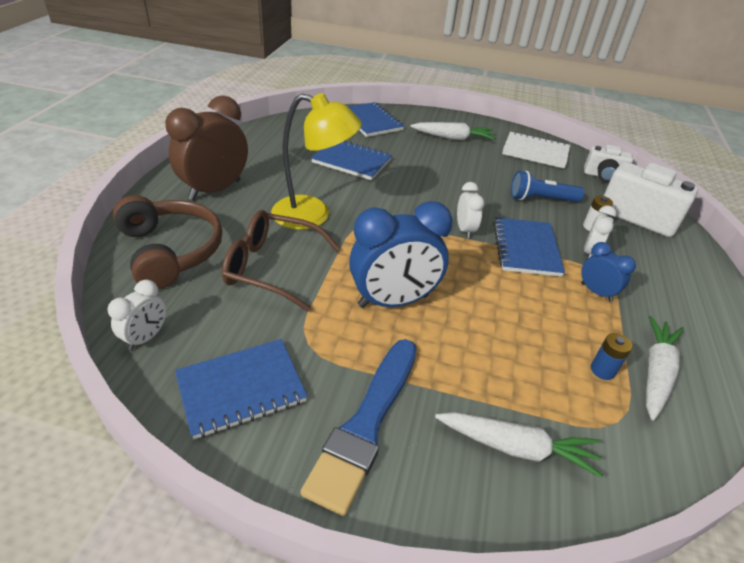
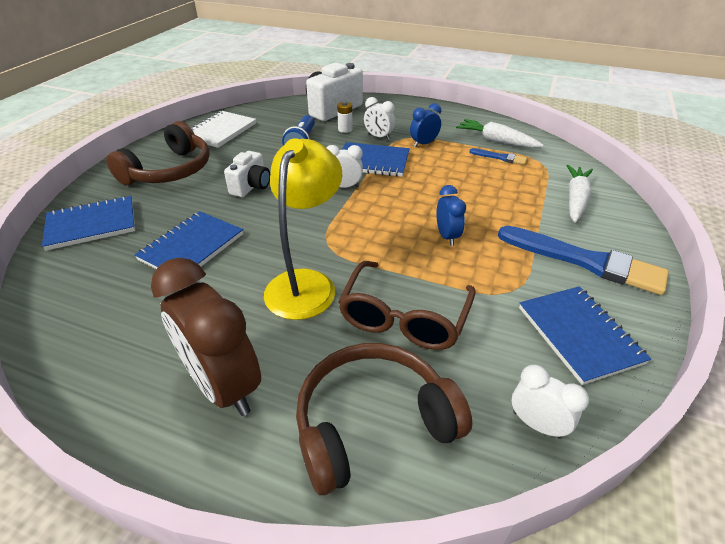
camera: 80 degrees left, 0 degrees up
blue clock [349,201,453,308] -> blue clock [436,185,466,246], size x0.51
white carrot [410,122,495,140] -> brown headphones [106,121,210,185]
white camera [584,145,633,182] -> white camera moved to [224,151,270,197]
blue battery [591,333,632,380] -> blue brush [469,148,527,165]

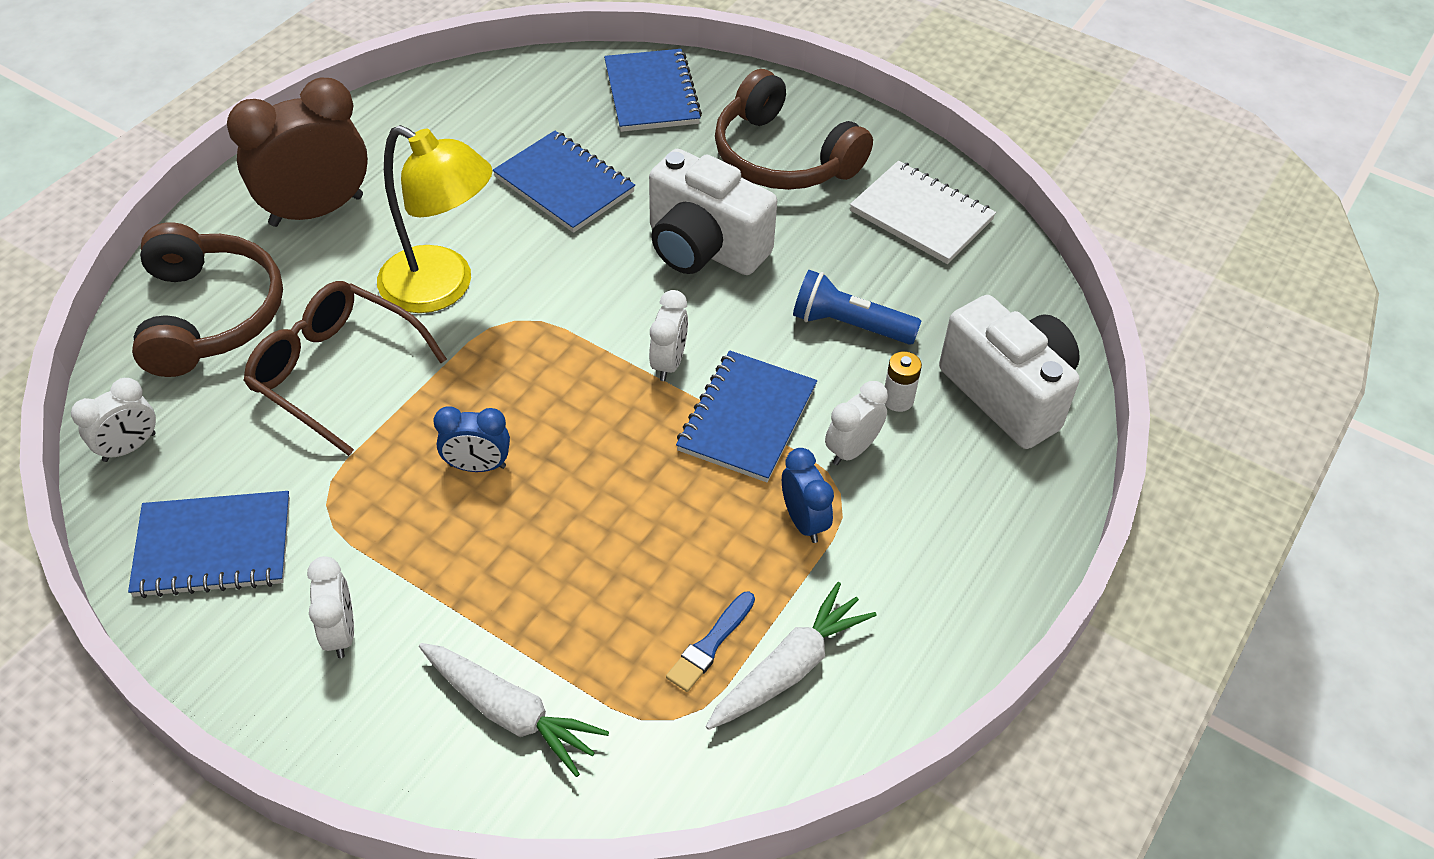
camera: 100 degrees right, 10 degrees up
white camera [224,151,270,197] -> white camera [649,149,777,275], size x1.68
blue brush [498,226,669,295] -> white clock [307,556,354,658]

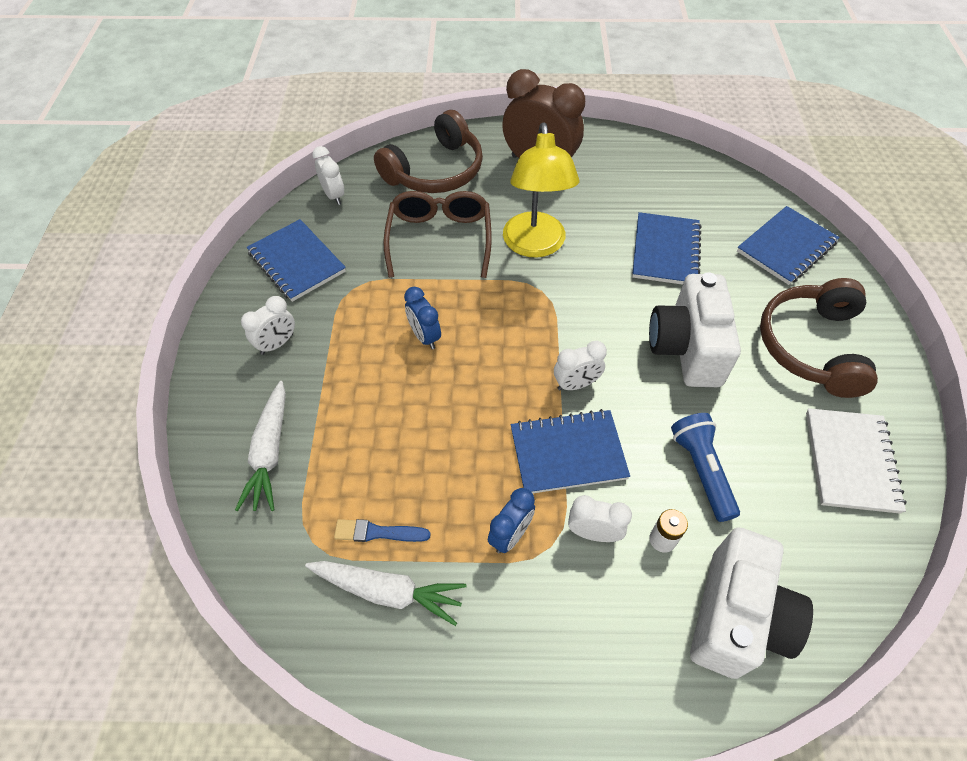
camera: 60 degrees right, 5 degrees up
white clock [71,378,156,462] -> white clock turned 135 degrees counterclockwise [312,146,344,205]

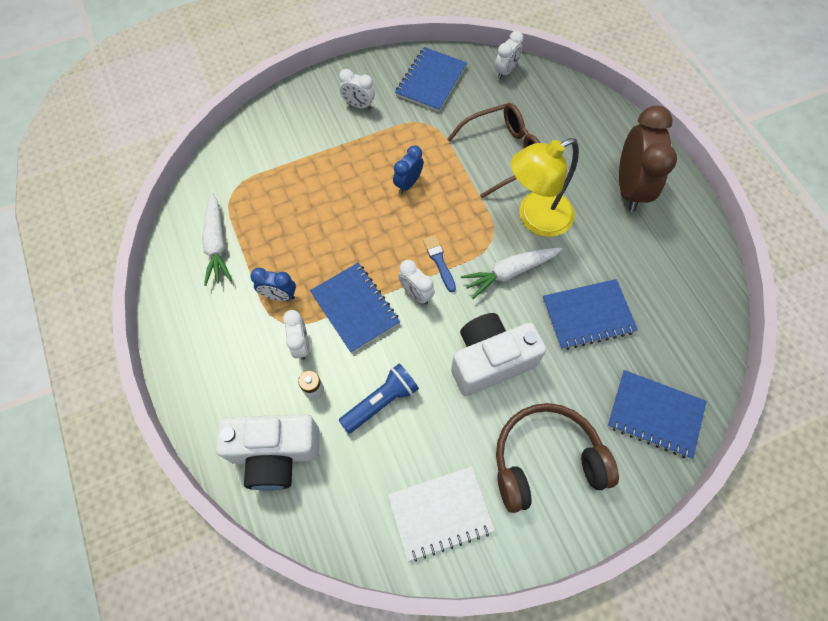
camera: 65 degrees right, 10 degrees up
white carrot [235,381,286,511] -> white carrot moved to [461,248,562,299]
blue brush [334,519,430,542] -> blue brush moved to [423,235,456,292]
brown headphones [374,110,483,193] -> none

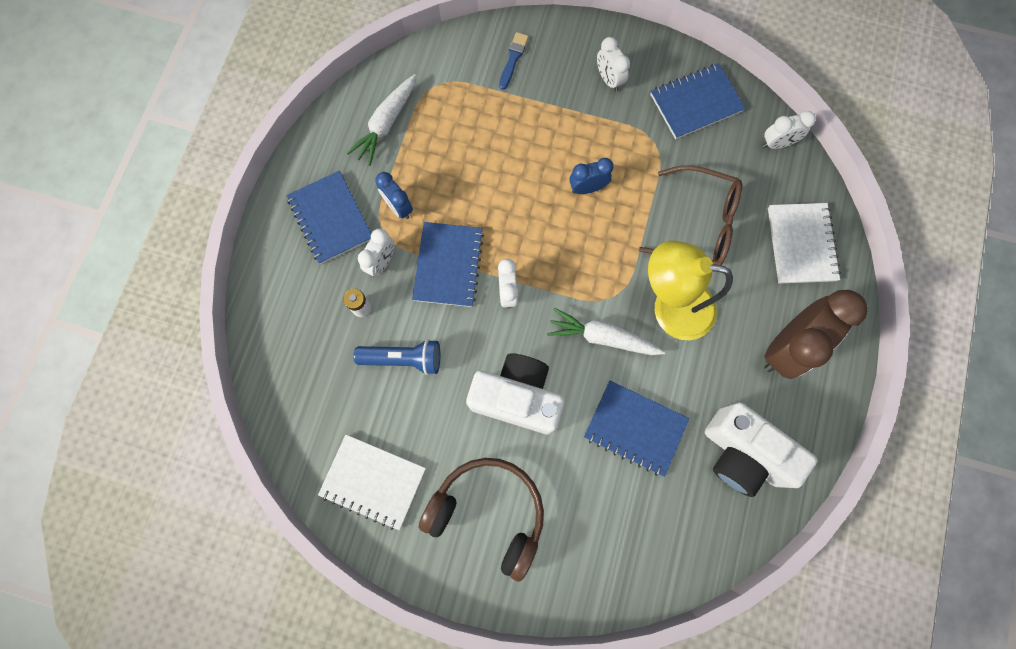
camera: 40 degrees right, 10 degrees up
white camera [216,414,320,491] -> white camera moved to [705,402,817,497]
blue brush [423,235,456,292] -> blue brush moved to [499,32,529,90]
blue notebook [607,370,707,459] -> blue notebook moved to [286,171,371,264]
none -> white notebook [768,203,841,284]

